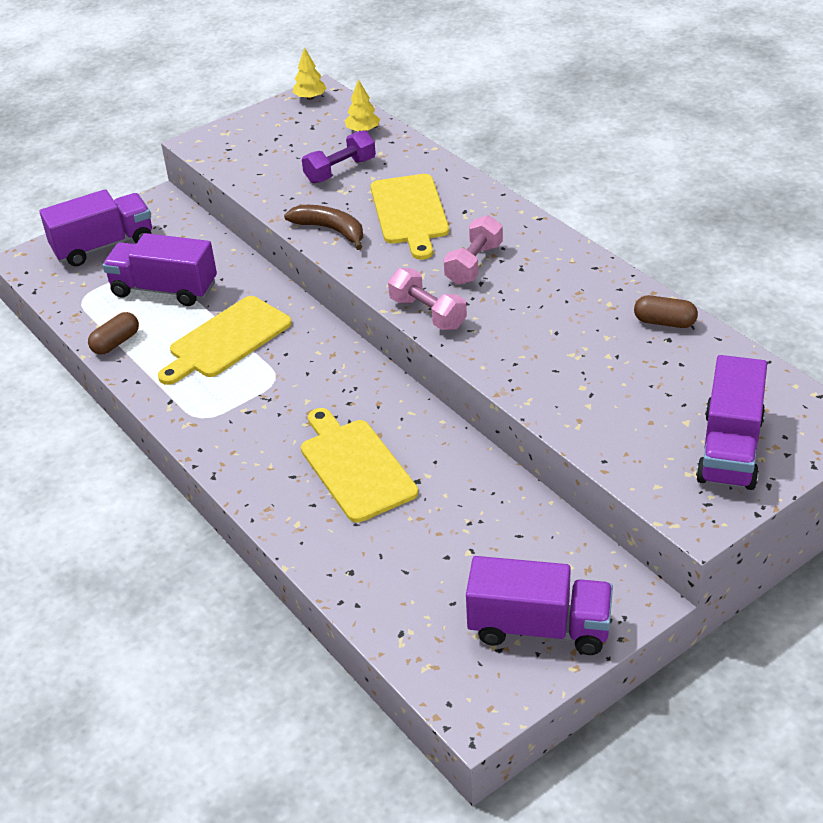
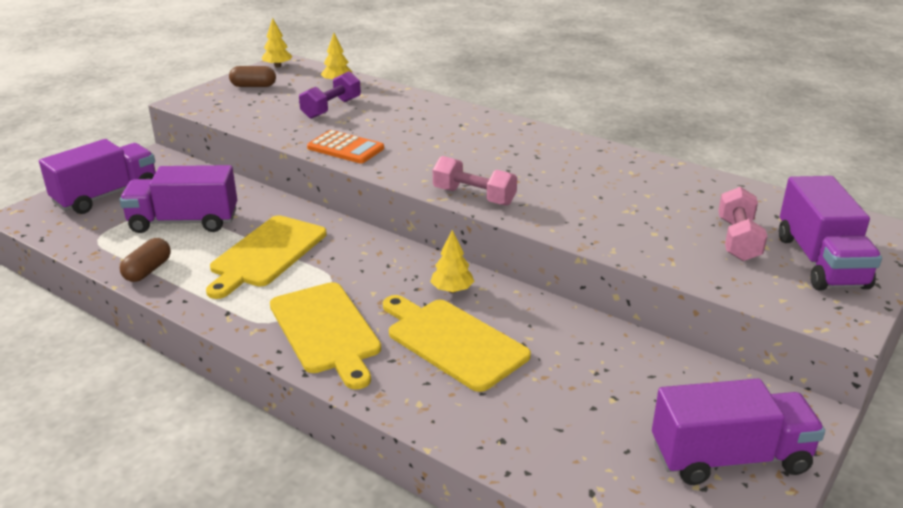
camera: 20 degrees left, 10 degrees down
brown banana [284,205,363,250] -> orange calculator [307,130,384,163]
yellow cutting board [371,174,449,260] -> yellow cutting board moved to [270,282,381,390]
pink dumbbell [444,215,503,285] -> pink dumbbell moved to [718,187,767,261]
brown capsule [634,295,698,328] -> brown capsule moved to [229,66,276,87]
none -> yellow tree [430,230,474,293]

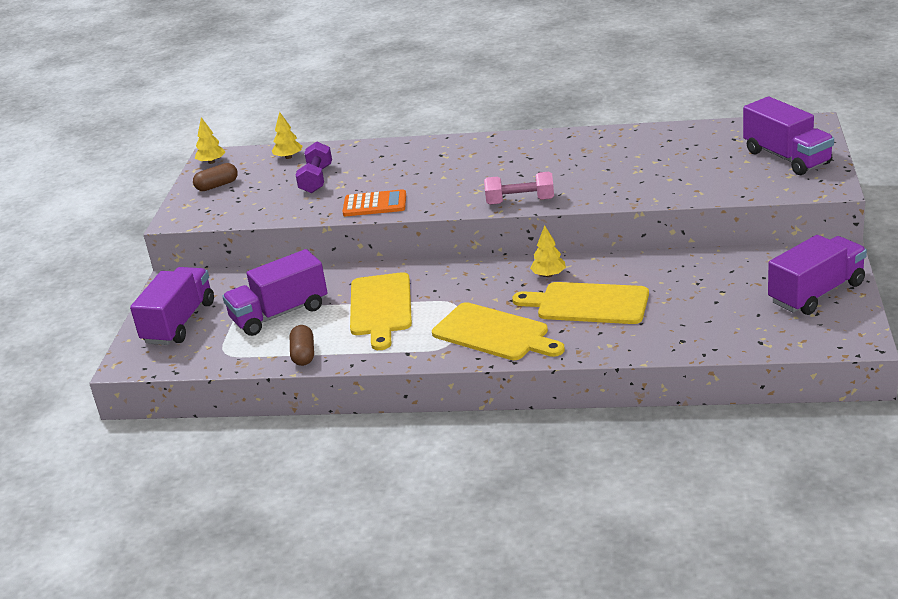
camera: 25 degrees left, 0 degrees up
pink dumbbell [718,187,767,261] -> none

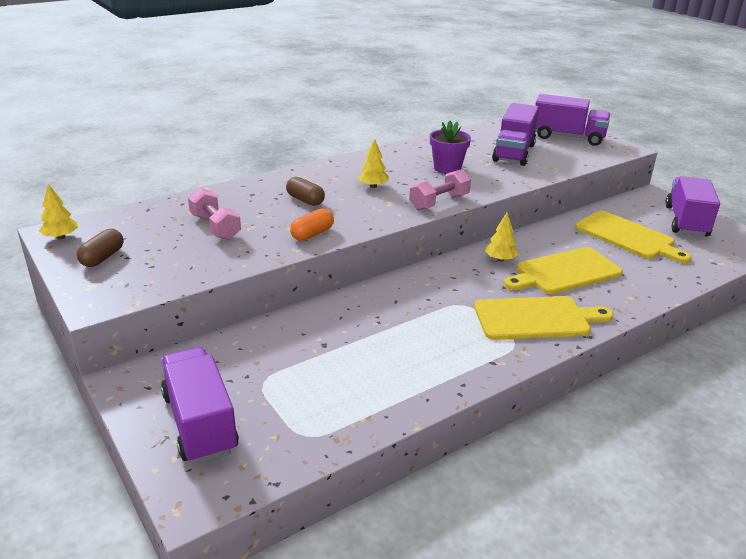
camera: 45 degrees left, 0 degrees up
purple truck [222,249,327,336] -> purple truck moved to [492,103,539,166]
yellow tree [272,112,302,159] -> yellow tree moved to [358,139,389,188]
brown capsule [290,325,314,366] -> brown capsule moved to [286,177,325,206]
purple dumbbell [296,142,332,193] -> pink dumbbell [188,188,241,240]
orange calculator [342,189,406,216] -> orange capsule [290,208,334,241]
yellow cutting board [350,272,412,350] -> yellow cutting board moved to [575,211,692,263]
none -> purple flower pot [430,121,471,174]

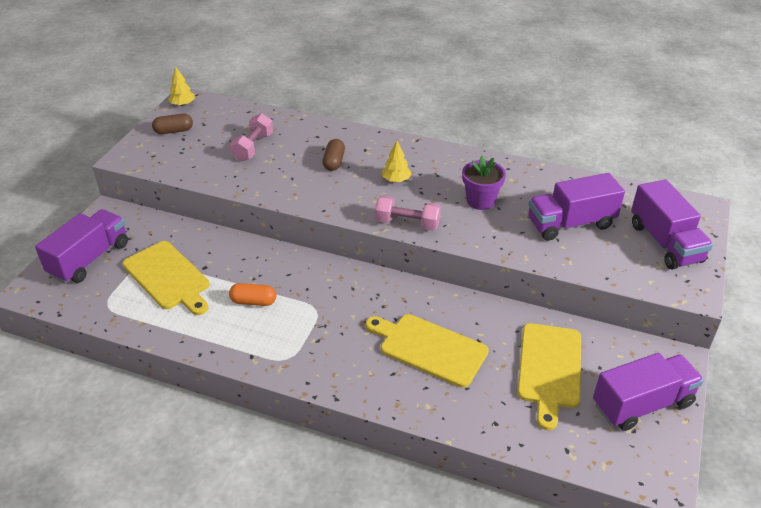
camera: 55 degrees right, 10 degrees up
orange capsule [290,208,334,241] -> orange capsule moved to [229,283,276,306]
yellow cutting board [474,296,613,340] -> yellow cutting board moved to [122,241,209,315]
yellow tree [485,212,519,261] -> none

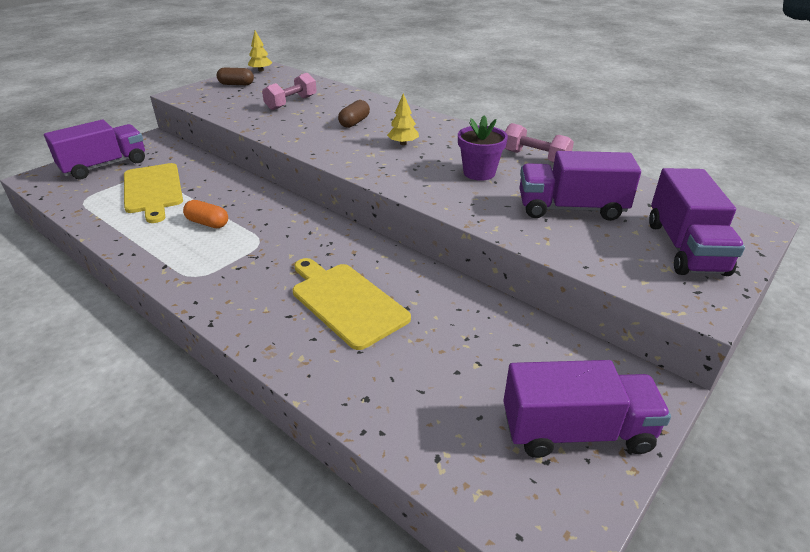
camera: 20 degrees right, 5 degrees down
pink dumbbell [375,196,441,231] -> pink dumbbell moved to [505,123,574,163]
yellow cutting board [517,323,581,430] -> none

